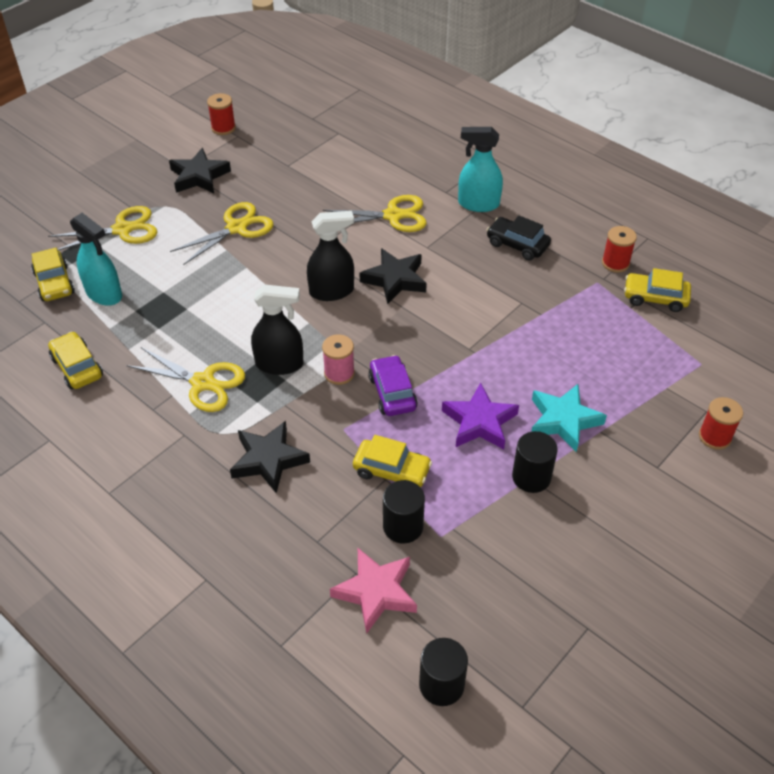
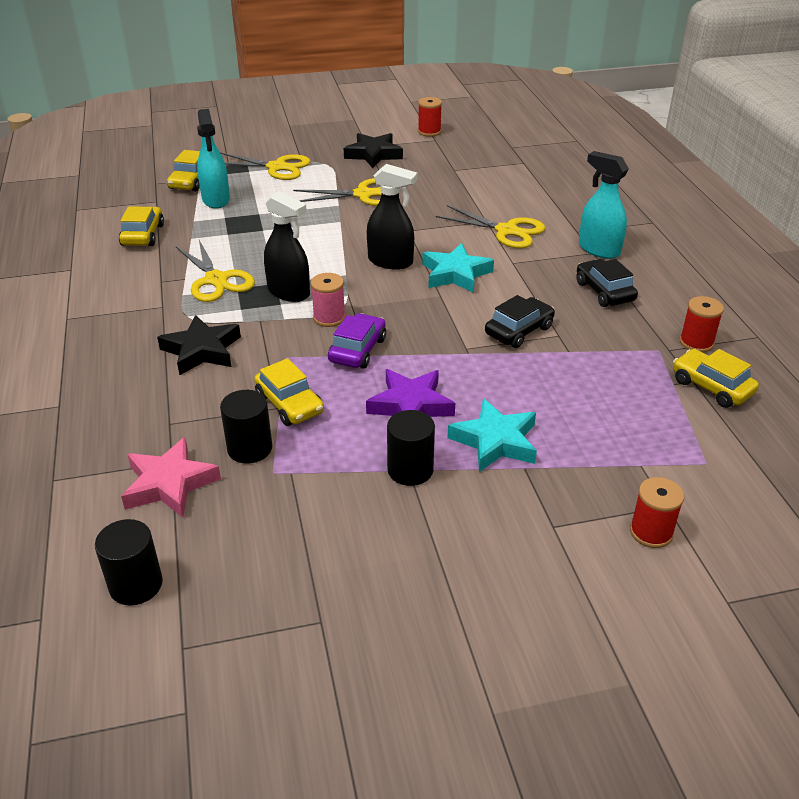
camera: 35 degrees right, 10 degrees down
black star [360,248,427,304] -> turquoise star [422,243,494,293]
none -> black car [485,295,555,348]

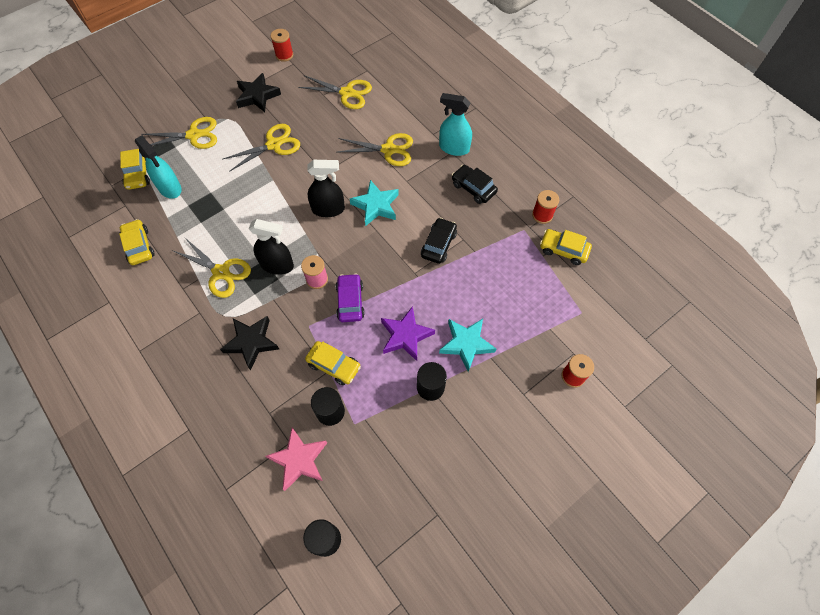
camera: 25 degrees left, 25 degrees up
none -> yellow scissors [298,75,372,109]

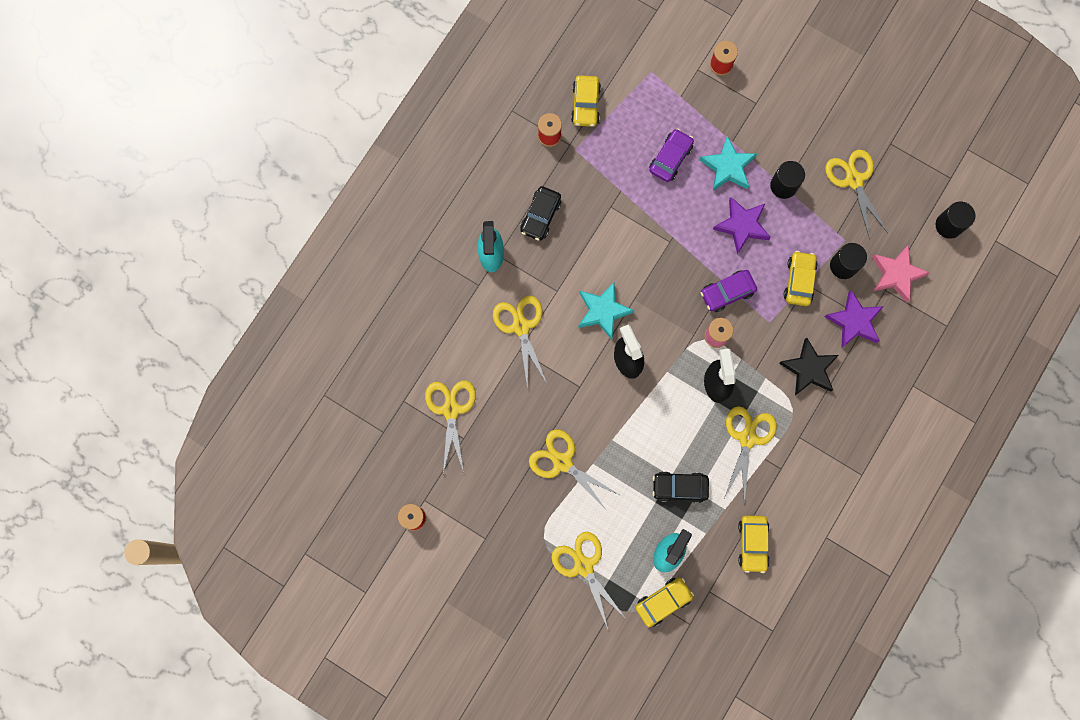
camera: 110 degrees left, 15 degrees up
yellow car [119,219,155,265] -> yellow car turned 45 degrees counterclockwise [738,515,770,573]
black star [236,73,281,112] -> none
black car [421,218,457,264] -> black car moved to [653,471,709,503]
none -> purple car [649,129,694,182]
none -> yellow scissors [825,150,888,239]
none -> purple star [825,290,884,347]

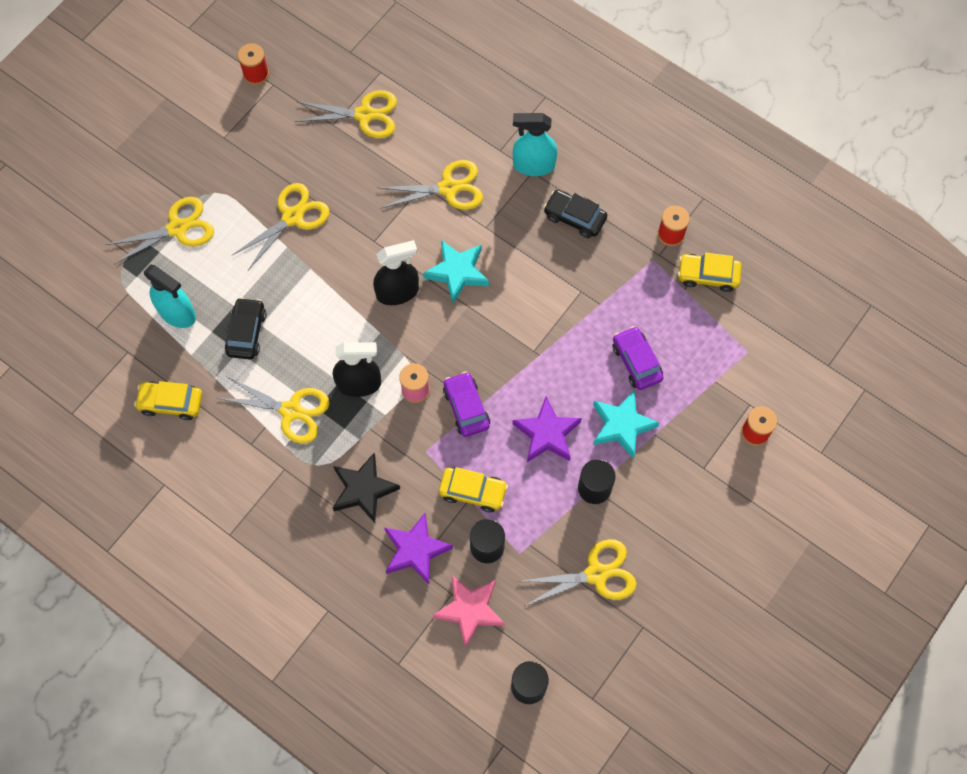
camera: 95 degrees right, 10 degrees down
yellow car [635,577,694,627] -> none
purple car [649,129,694,182] -> purple car turned 150 degrees counterclockwise [612,326,664,390]

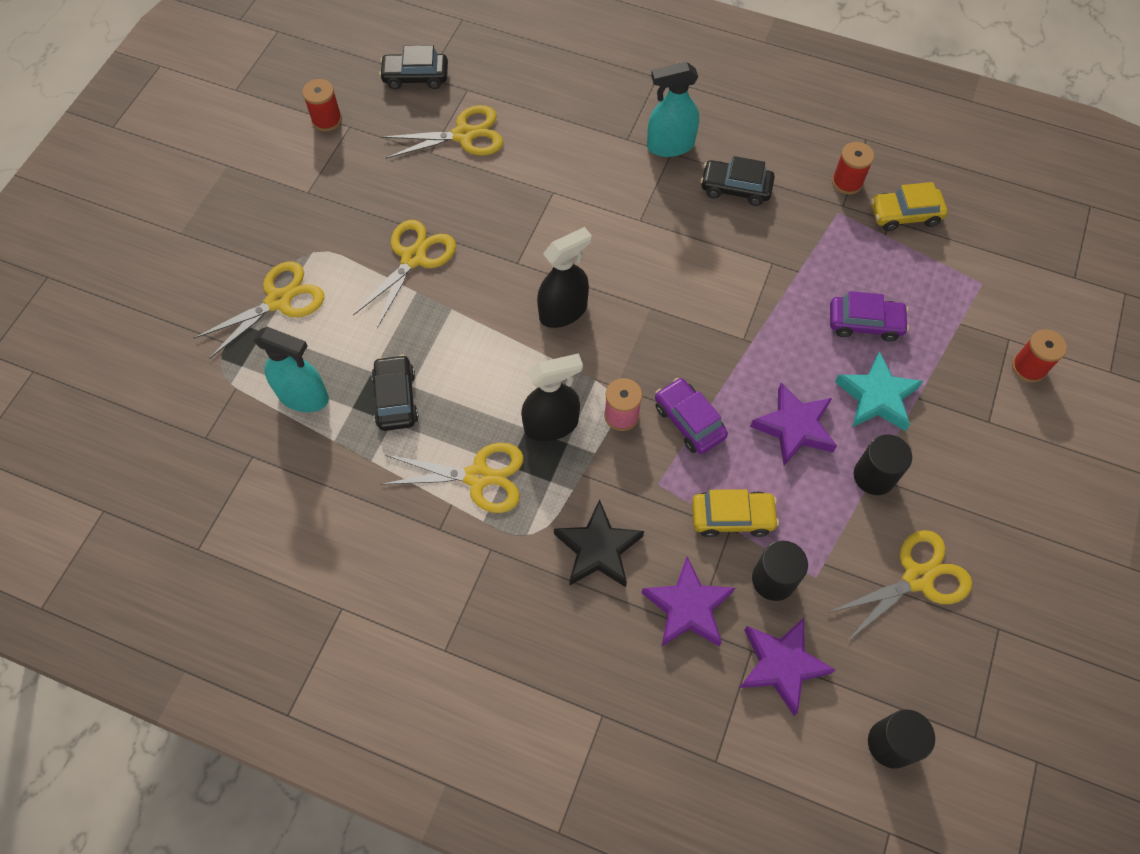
camera: 15 degrees left, 5 degrees down
yellow car [134,381,202,420] -> none
yellow scissors [377,160,483,210] -> none
turquoise star [423,240,489,303] -> none
pink star [432,575,505,648] -> purple star [739,618,835,716]
purple car [612,326,664,390] -> purple car turned 135 degrees clockwise [830,291,909,341]
none -> black car [379,45,448,90]

